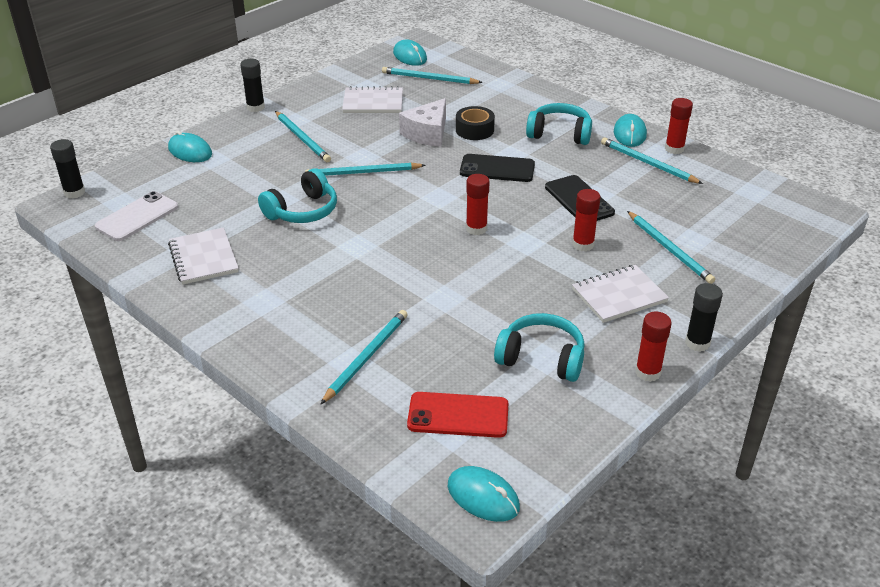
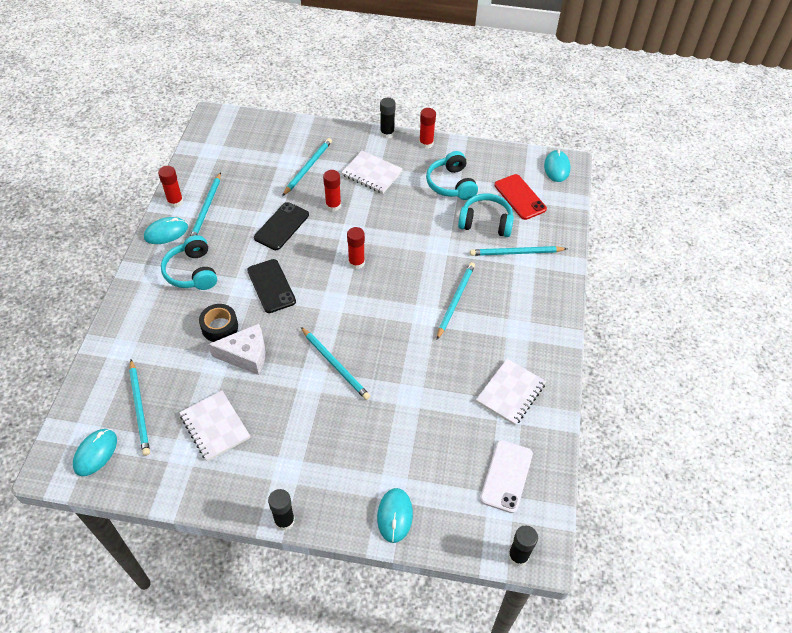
camera: 125 degrees left, 15 degrees up
white phone [95,191,178,241] -> white phone turned 75 degrees counterclockwise [480,440,533,513]
turquoise headphones [258,168,337,223] -> turquoise headphones moved to [458,193,514,237]
turquoise pencil [275,111,331,162] -> turquoise pencil moved to [437,262,475,339]

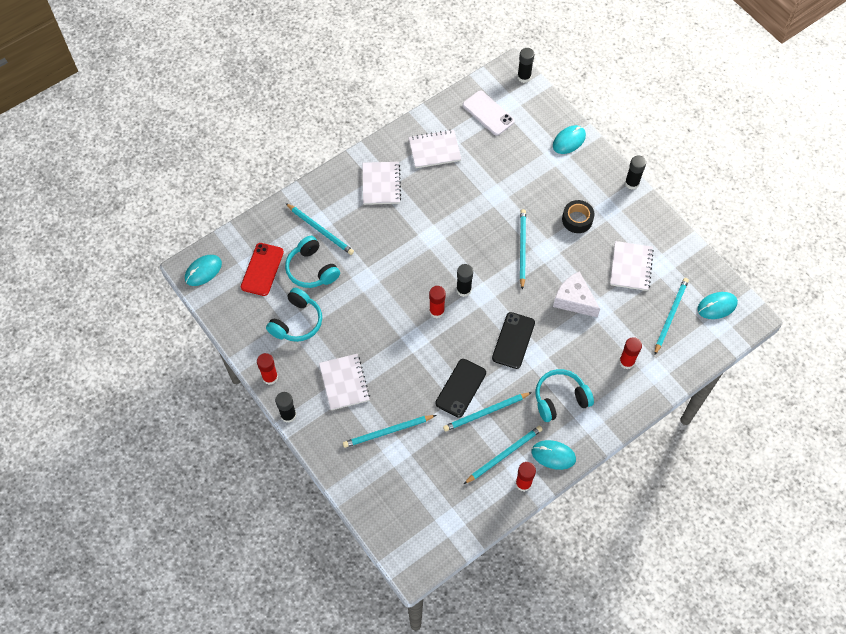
camera: 135 degrees left, 10 degrees up
turquoise headphones [161,235,217,290] -> turquoise headphones turned 135 degrees counterclockwise [536,369,594,422]
black tape [199,304,238,342] -> black tape moved to [562,200,595,233]
black phone [254,202,309,250] -> black phone turned 45 degrees counterclockwise [435,359,486,418]
red glue stick [323,170,341,212] -> red glue stick moved to [619,337,642,369]
turquoise pencil [437,262,475,339] -> turquoise pencil moved to [443,392,532,432]
white phone [480,440,533,513] -> white phone turned 75 degrees clockwise [463,90,515,136]
none -> white notebook [363,162,401,205]
none -> black glue stick [456,264,473,297]

